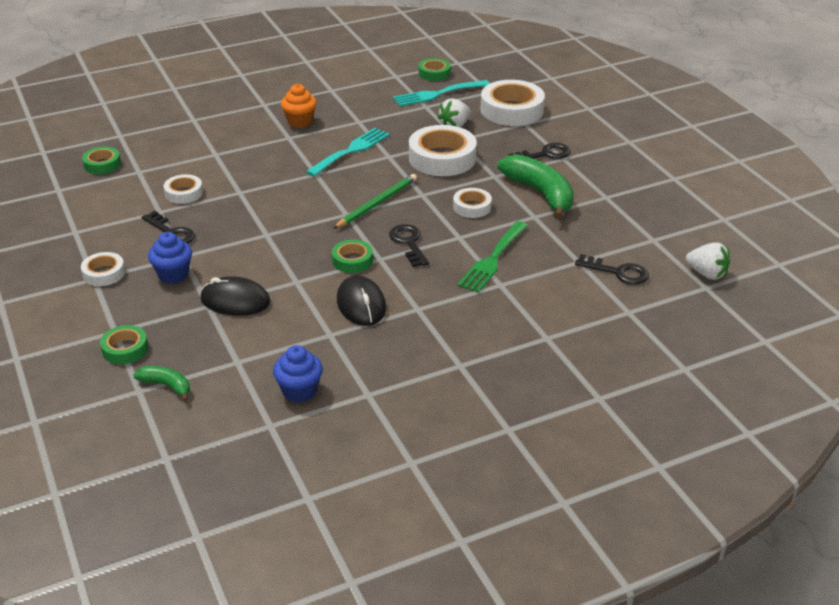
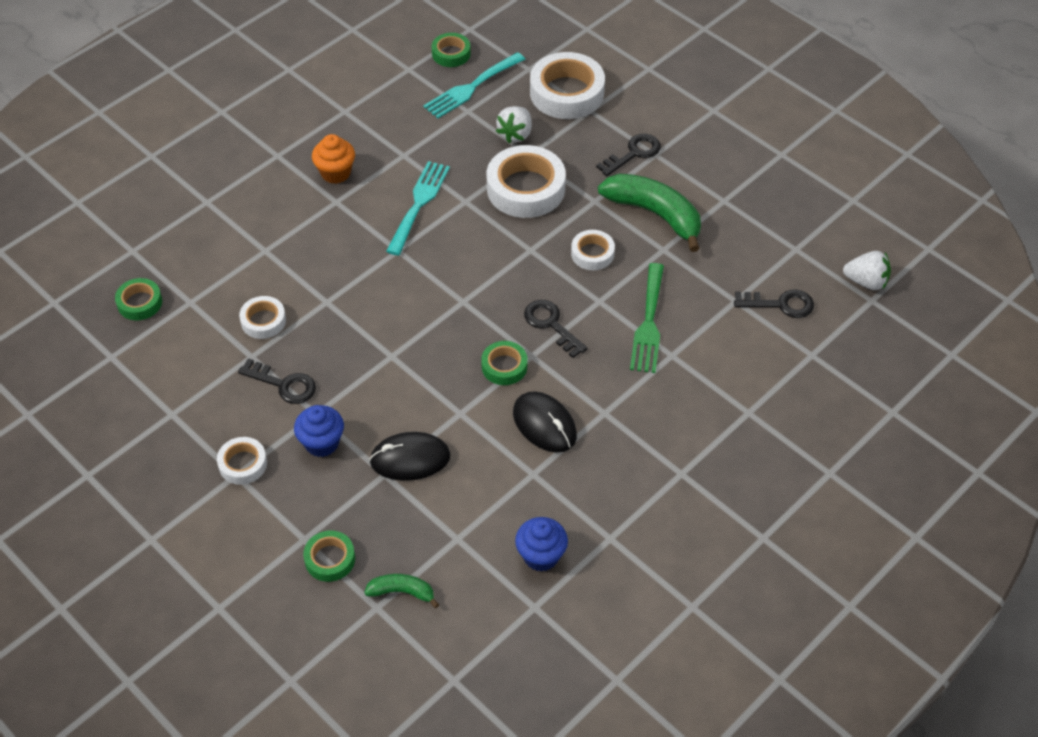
camera: 20 degrees left, 15 degrees up
green pencil [333,174,417,229] -> none

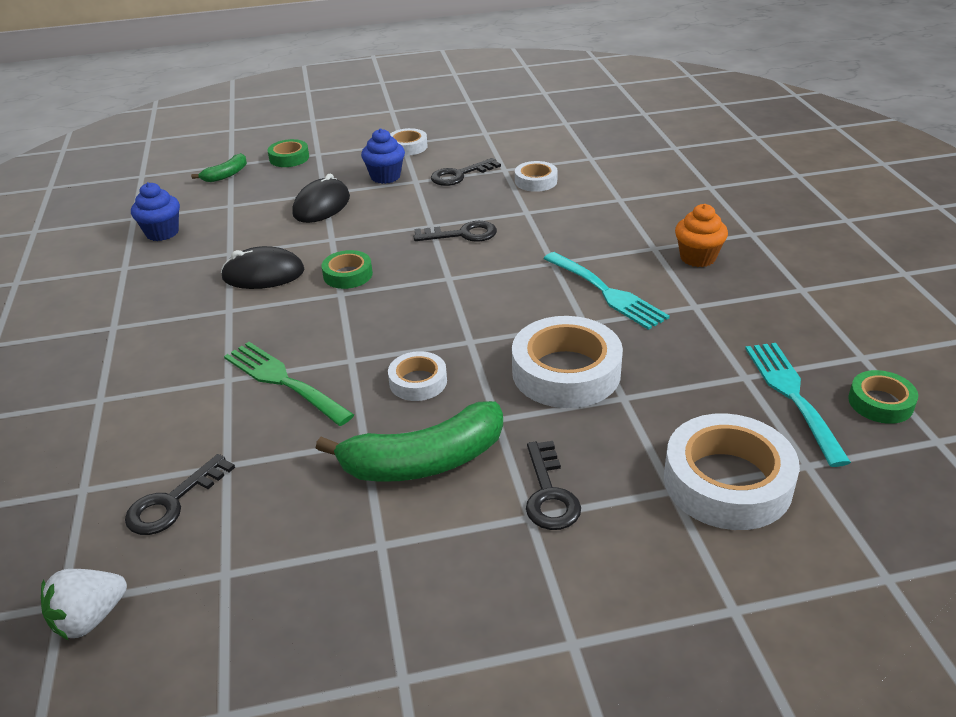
camera: 125 degrees right, 15 degrees down
green tape [115,278,162,320] -> none
white strawberry [496,106,532,143] -> none
black key [524,300,588,358] -> black key moved to [414,221,497,242]

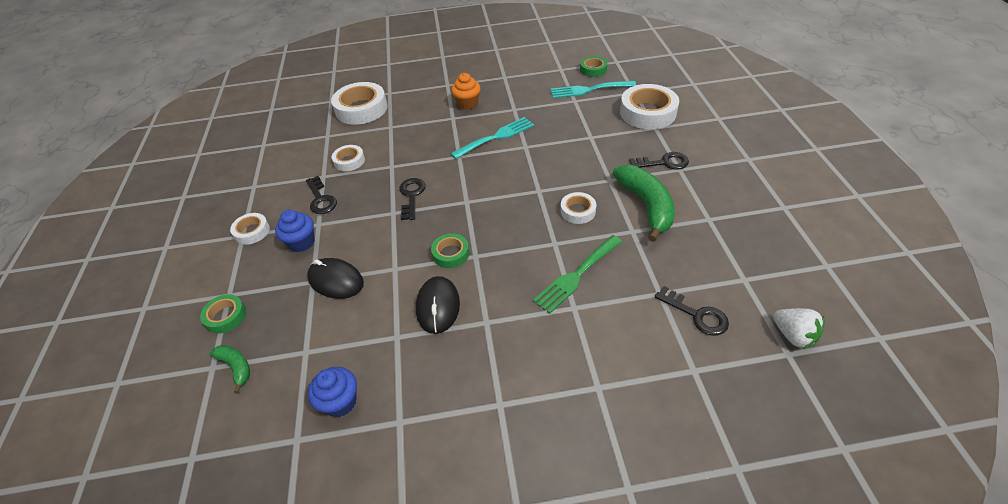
camera: 85 degrees left, 10 degrees up
white tape [512,316,623,408] -> white tape moved to [331,82,387,125]

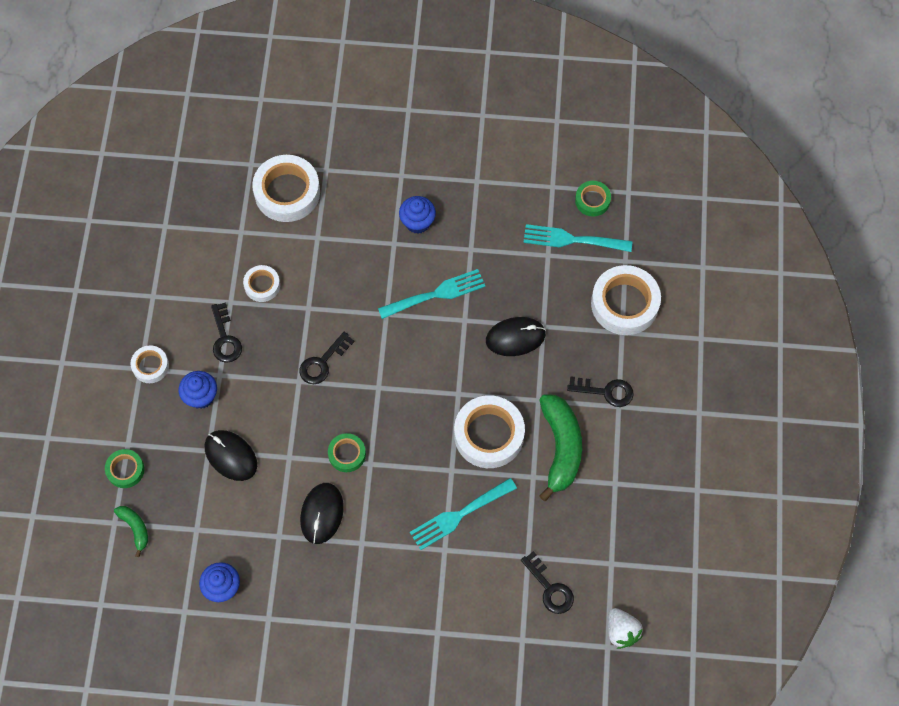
camera: 10 degrees right, 20 degrees up
black key [399,178,426,220] -> black key turned 150 degrees counterclockwise [300,332,355,384]
orange cupcake [451,73,481,110] -> blue cupcake [399,196,436,234]
green fork [533,235,622,314] -> turquoise fork [410,478,517,550]
white tape [561,192,596,224] -> white tape [454,395,525,468], size x1.88
none -> black mouse [486,317,546,356]

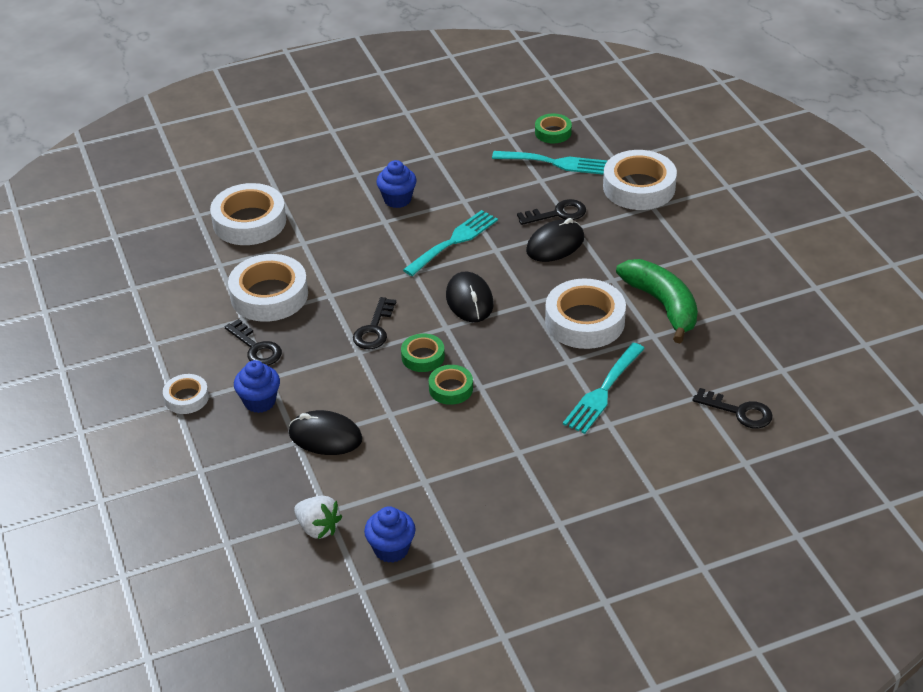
camera: 25 degrees left, 25 degrees down
green tape [105,449,144,488] -> green tape moved to [401,334,445,372]
green banana [114,506,148,557] -> none
white tape [243,265,280,302] -> white tape [228,254,308,322], size x1.88
black mouse [300,483,344,544] -> black mouse moved to [446,272,493,322]
turquoise fork [523,224,632,252] -> turquoise fork turned 150 degrees counterclockwise [492,151,607,175]
black key [567,376,634,407] -> black key moved to [517,199,586,225]
white strawberry [608,608,643,649] -> white strawberry moved to [294,496,342,539]

